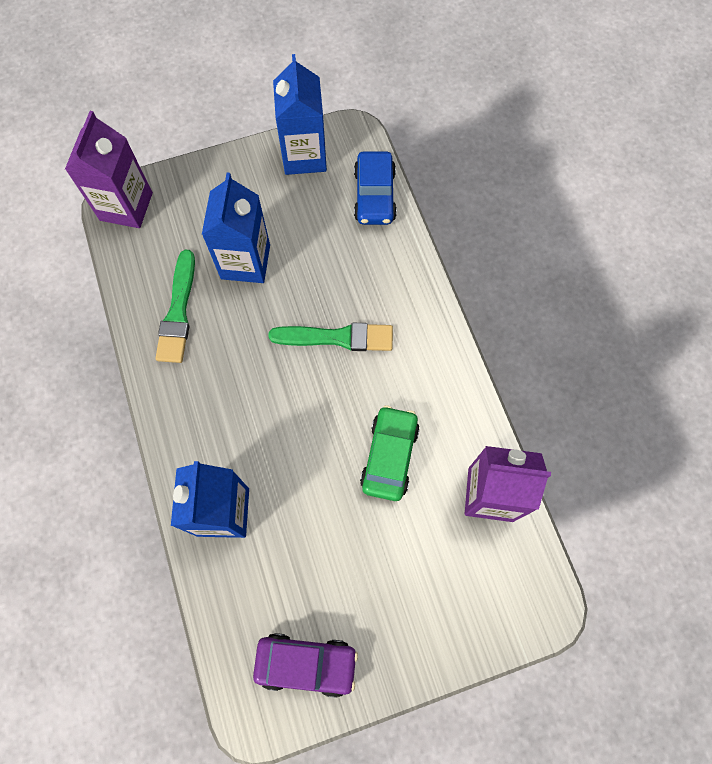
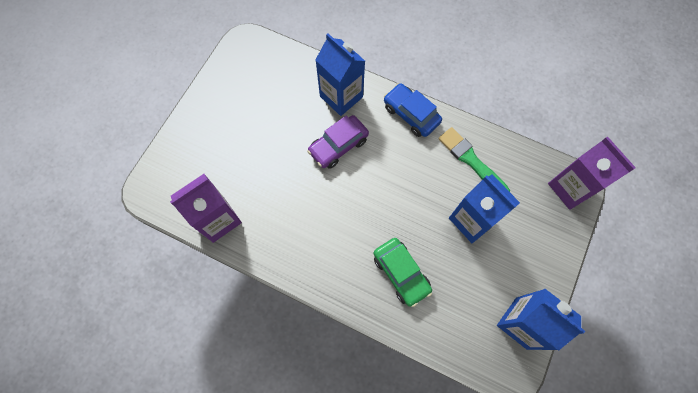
camera: 135 degrees right, 0 degrees up
purple car [253,633,358,698] -> purple car moved to [307,115,369,169]
green brush [268,323,393,351] -> none
blue car [354,151,397,225] -> blue car moved to [384,83,442,137]
green car [360,405,420,501] -> green car moved to [374,238,432,307]

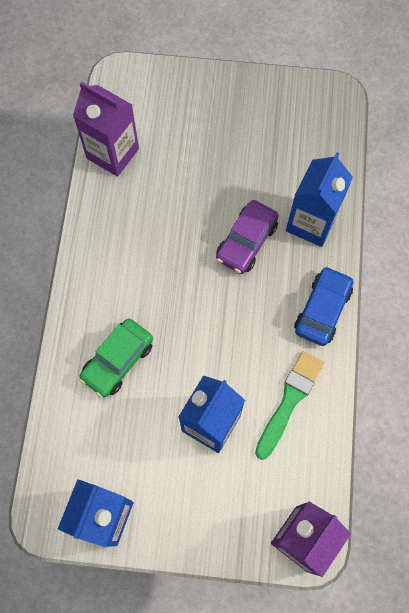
camera: 70 degrees right, 0 degrees up
purple car [307,115,369,169] -> purple car turned 90 degrees counterclockwise [216,200,279,274]

